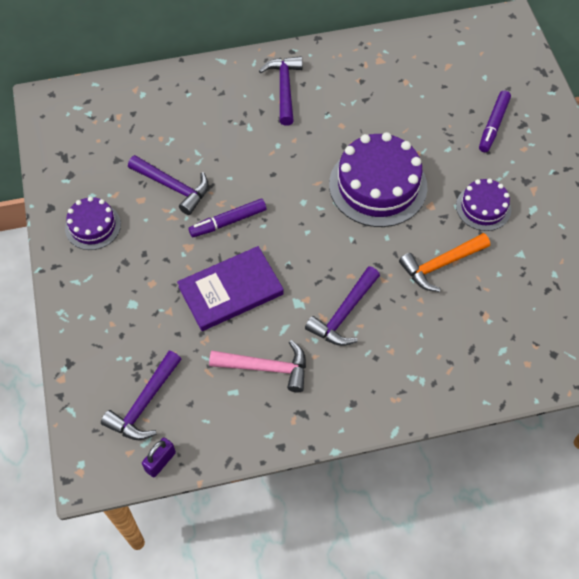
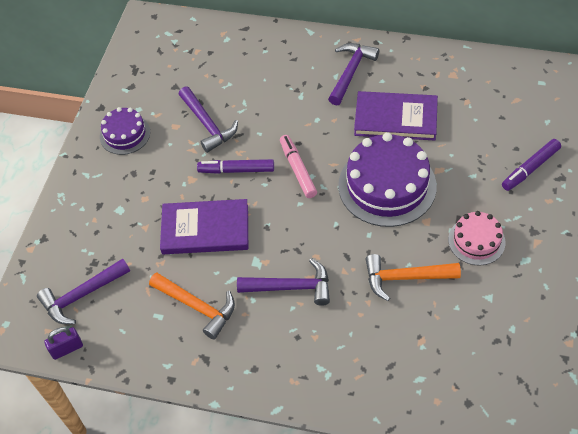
camera: 30 degrees right, 5 degrees down
pink hammer [209,340,306,392] -> orange hammer [149,272,235,339]
purple hammer [305,266,380,346] -> purple hammer turned 150 degrees counterclockwise [237,258,330,306]
purple cake [456,178,511,231] -> pink cake [448,211,505,265]
none -> pink marker [280,135,317,198]
none -> purple book [354,91,438,141]

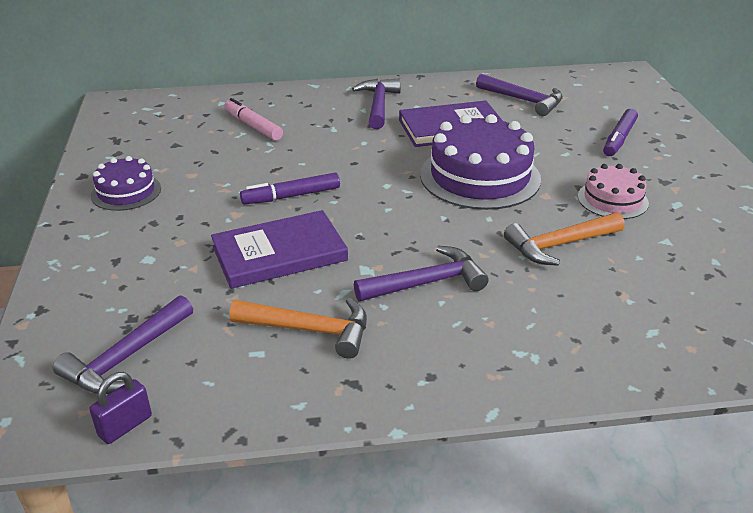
camera: 25 degrees left, 20 degrees down
purple hammer [178,87,238,153] -> purple hammer moved to [476,74,563,116]
pink marker [280,135,317,198] -> pink marker moved to [224,98,283,140]

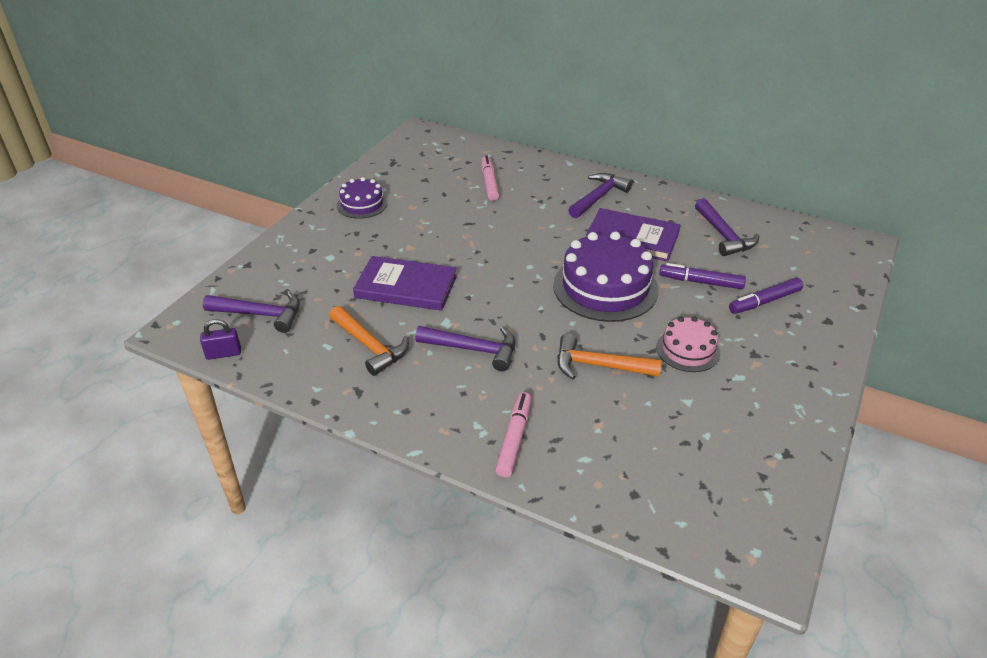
camera: 35 degrees right, 5 degrees up
purple hammer [53,295,193,394] -> purple hammer turned 150 degrees counterclockwise [203,292,300,333]
purple marker [240,173,340,205] -> purple marker moved to [659,263,746,289]
none -> pink marker [495,392,531,478]

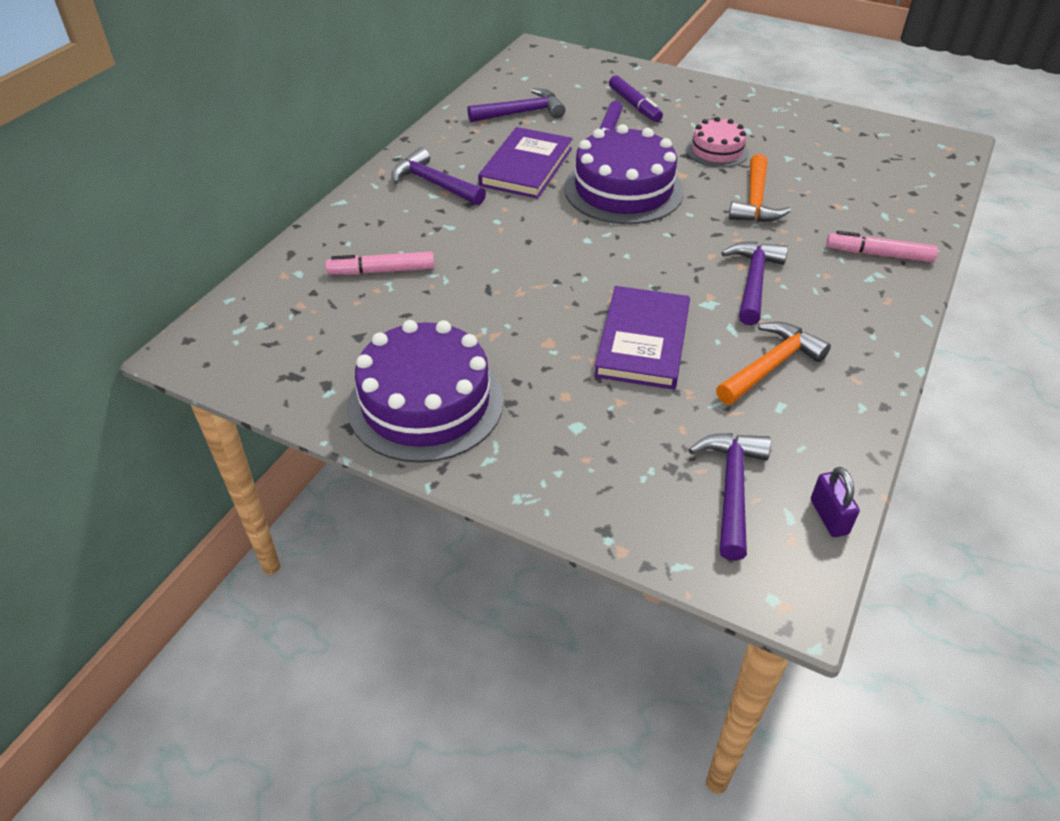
camera: 90 degrees left, 5 degrees up
purple cake [337,177,388,219] -> purple cake [347,320,504,463], size x1.82

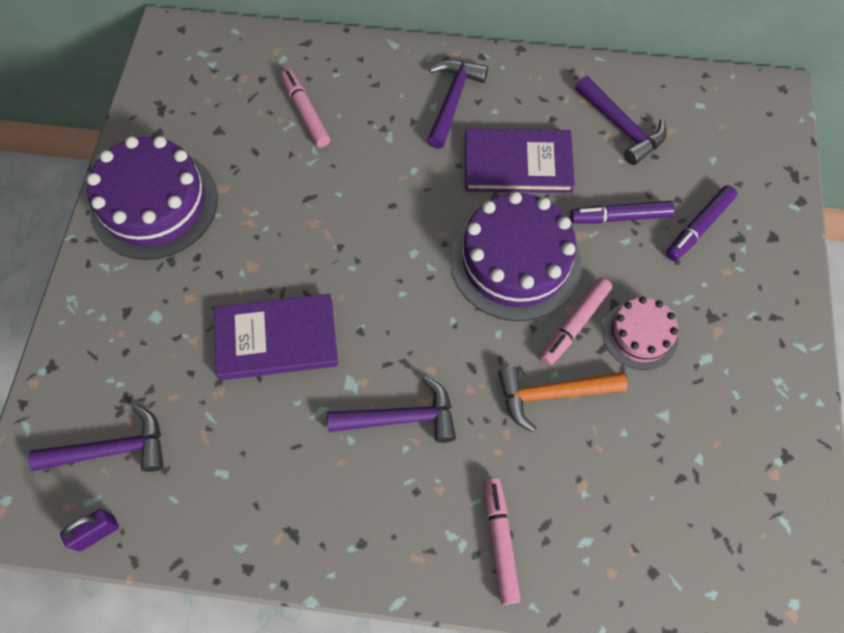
camera: 70 degrees right, 20 degrees up
orange hammer [716,322,831,405] -> none
none -> pink marker [540,278,612,366]

